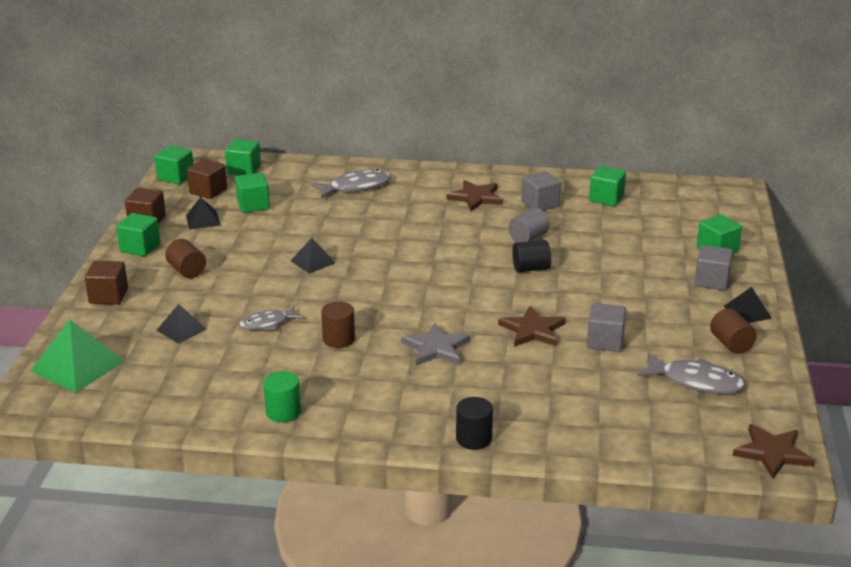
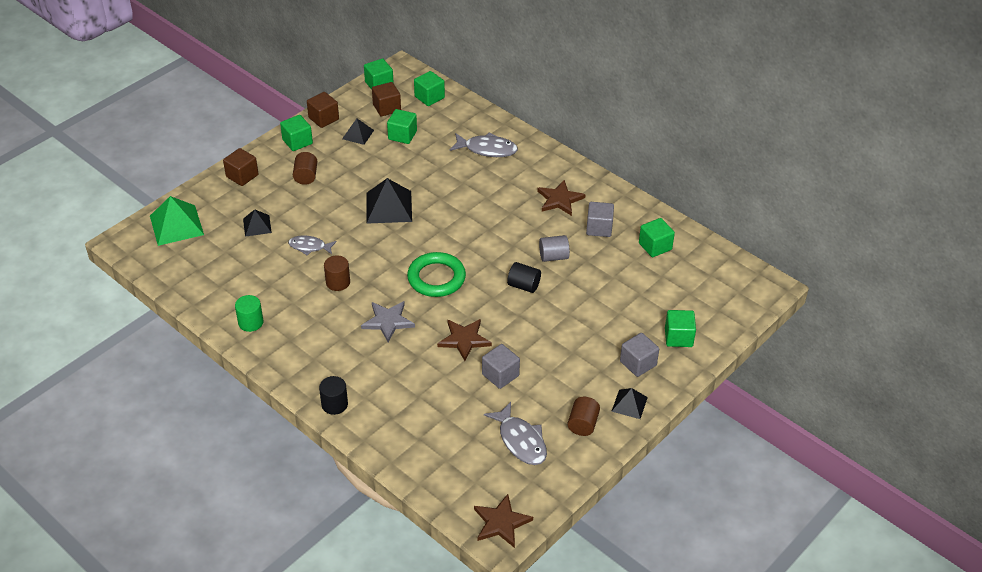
camera: 35 degrees right, 15 degrees up
black pyramid [291,238,335,274] -> black pyramid [366,178,412,224], size x1.75
none -> green ring [407,252,466,297]

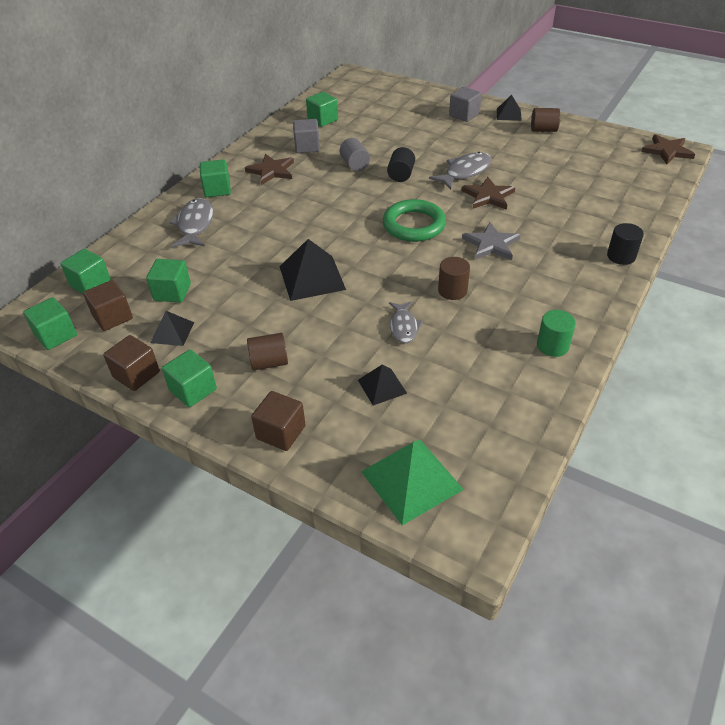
camera: 100 degrees left, 0 degrees up
grey cube [482,344,520,389] -> none
grey fish [484,402,547,465] -> grey fish moved to [429,152,492,190]
green cube [665,310,696,347] -> green cube moved to [200,159,231,197]

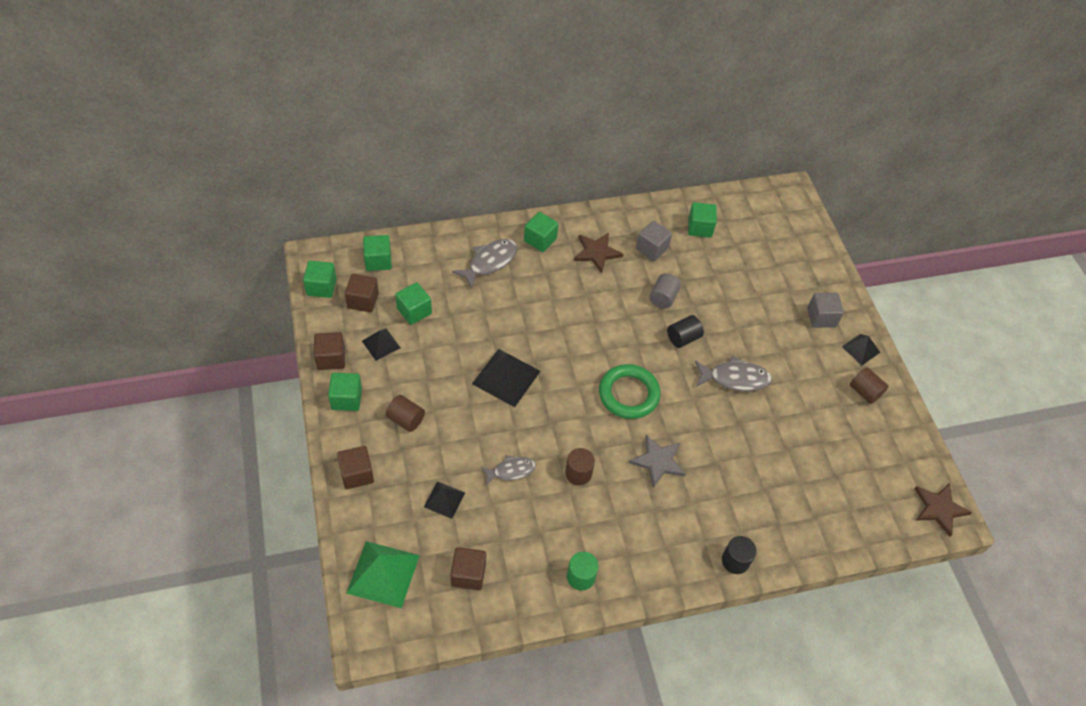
camera: 40 degrees right, 10 degrees up
grey fish [389,301,423,344] -> grey fish turned 150 degrees counterclockwise [481,455,536,486]
brown star [461,177,516,210] -> none
none -> brown cube [450,547,486,590]

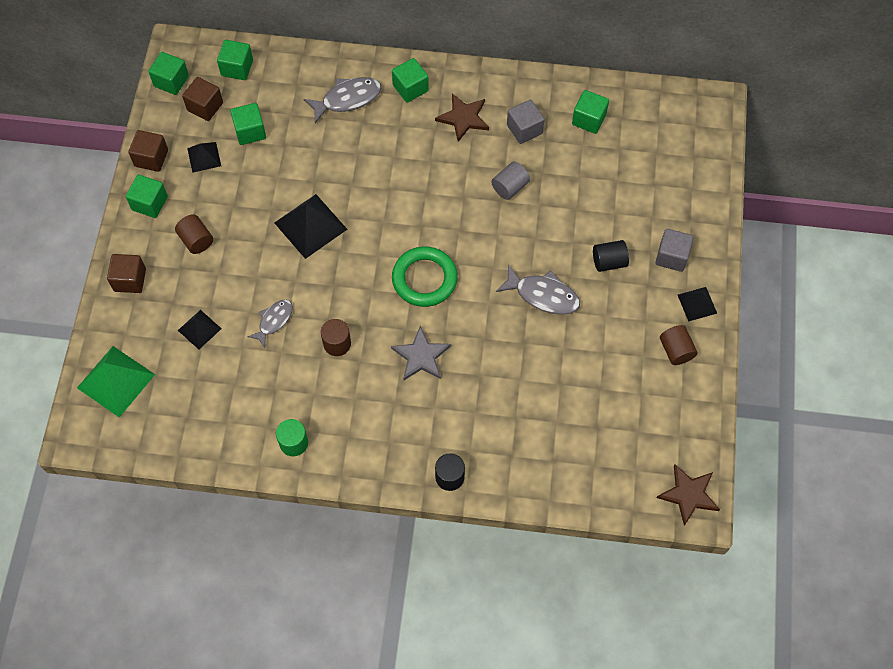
camera: 25 degrees right, 10 degrees up
brown cube [450,547,486,590] -> none
grey fish [481,455,536,486] -> grey fish turned 60 degrees counterclockwise [247,299,293,348]
black cylinder [667,315,704,348] -> black cylinder moved to [593,240,629,272]

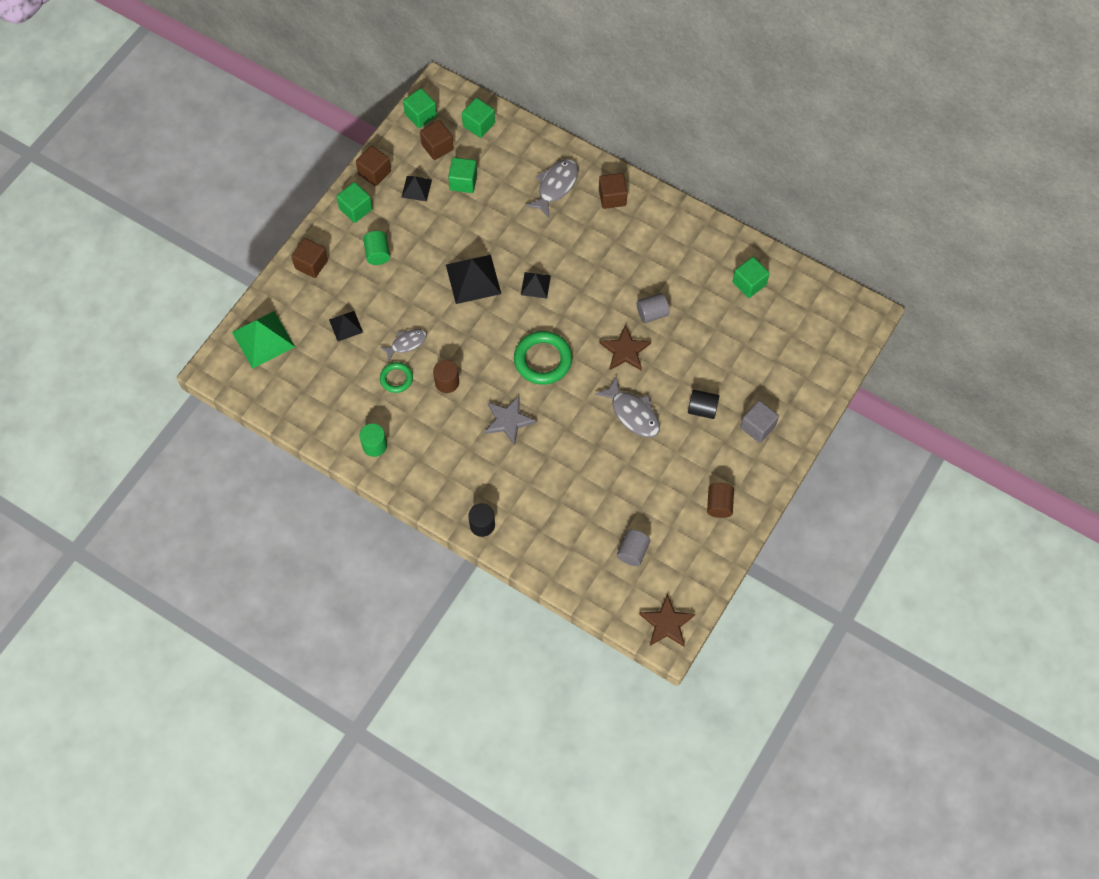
camera: 25 degrees right, 0 degrees up
brown cylinder [175,214,213,254] -> green cylinder [363,231,390,265]
grey fish [303,77,382,123] -> grey fish turned 60 degrees counterclockwise [525,159,578,218]
green cube [392,58,429,103] -> brown cube [599,173,628,209]
brown star [435,94,489,142] -> brown star moved to [599,325,651,371]
grey cube [507,100,545,144] -> none
black pyramid [678,287,717,322] -> black pyramid moved to [521,272,551,298]
none -> green ring [380,362,413,393]
none -> grey cylinder [617,529,650,566]

